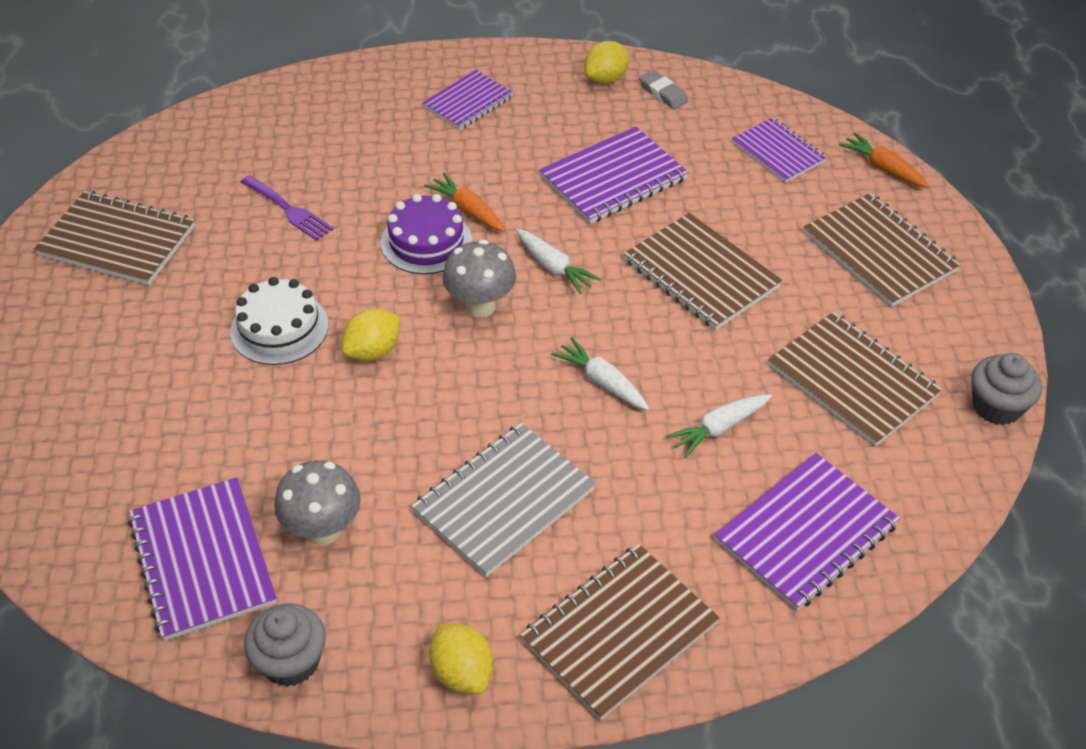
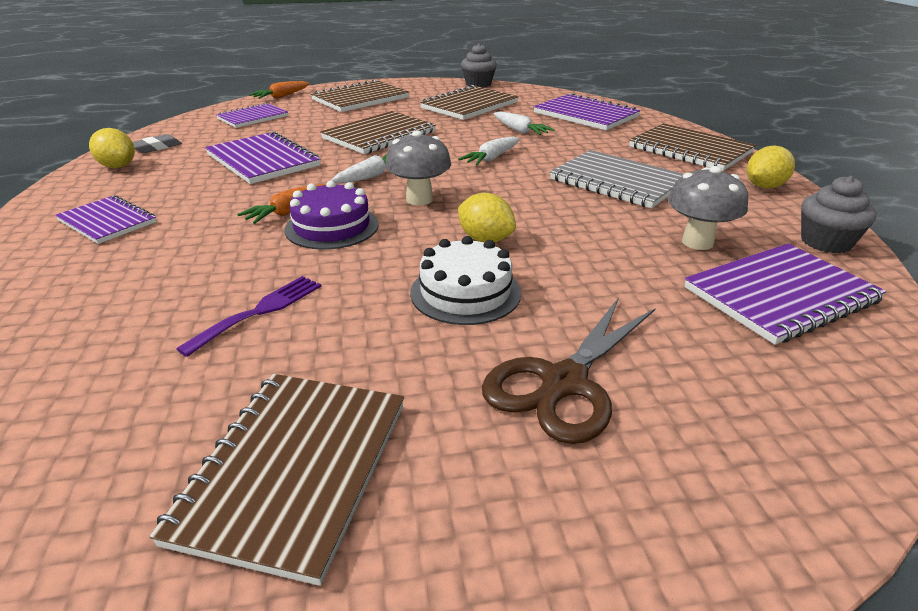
camera: 95 degrees left, 15 degrees down
none -> brown scissors [482,298,656,444]

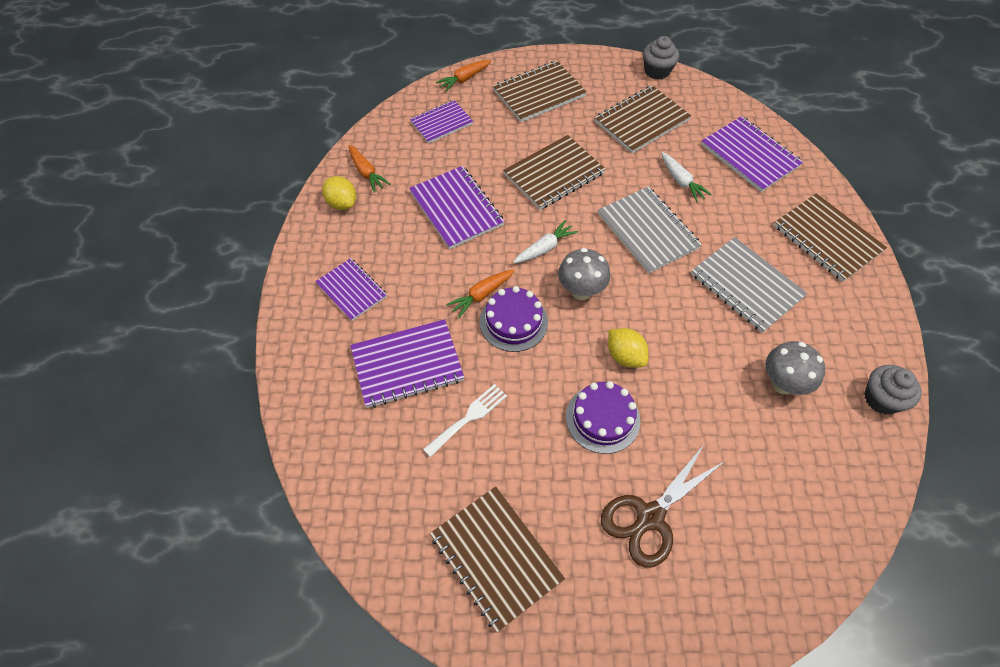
camera: 10 degrees right, 25 degrees up
grey eraser [133,134,182,153] -> orange carrot [349,145,390,192]
brown notebook [149,374,404,586] -> brown notebook turned 60 degrees counterclockwise [430,487,565,632]
purple fork [176,276,321,357] -> white fork [423,384,507,457]
white cake [410,236,521,325] -> purple cake [566,381,640,454]
white carrot [458,137,520,165] -> grey notebook [598,186,702,273]
purple notebook [684,243,886,345] -> purple notebook moved to [350,319,465,408]
yellow lemon [747,146,795,189] -> none

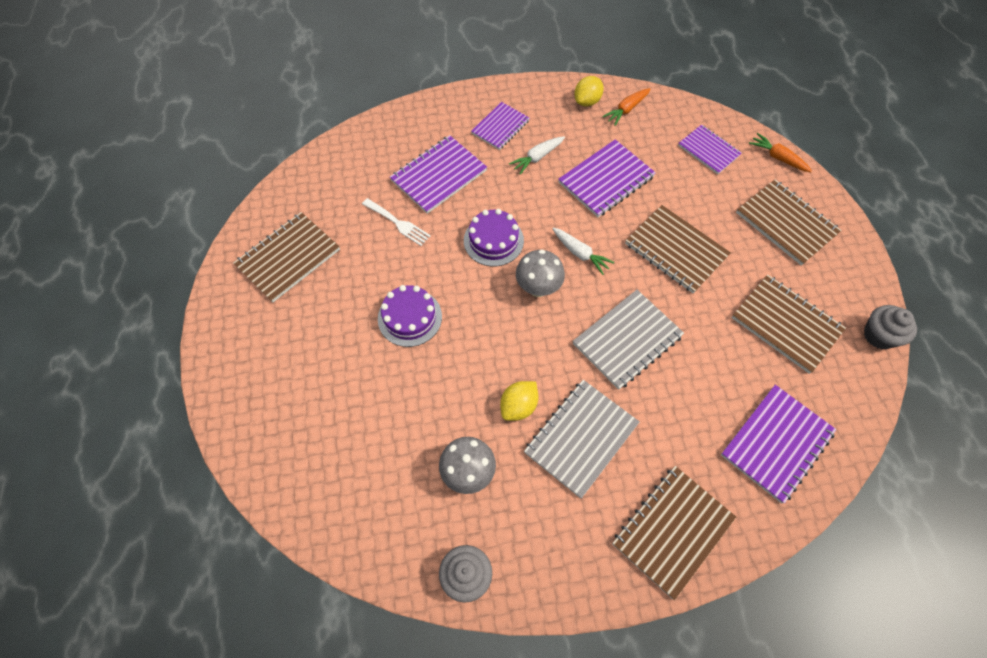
camera: 80 degrees right, 5 degrees up
purple notebook [350,319,465,408] -> purple notebook turned 75 degrees clockwise [390,135,487,214]
orange carrot [446,269,515,318] -> none
brown scissors [601,445,725,567] -> none
yellow lemon [608,328,649,368] -> yellow lemon moved to [500,381,539,421]
white carrot [661,152,712,202] -> white carrot moved to [509,136,565,175]

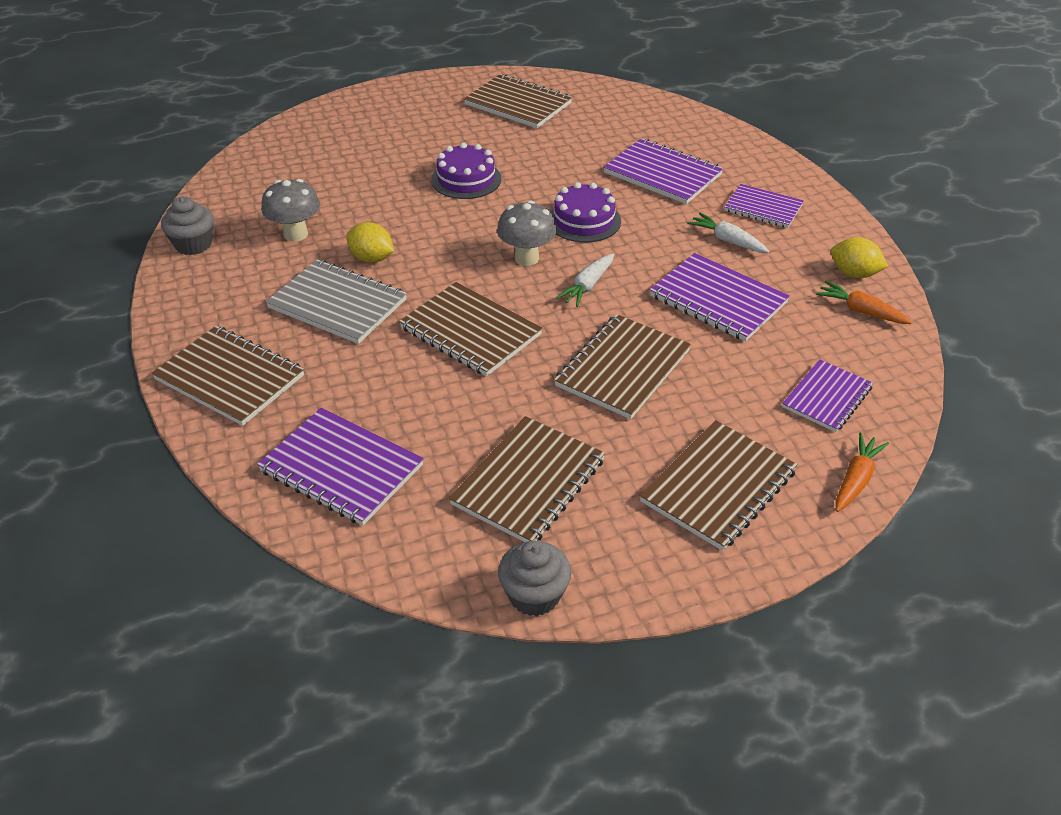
camera: 80 degrees right, 20 degrees down
white fork [362,198,431,246] -> none
grey notebook [573,290,684,390] -> brown notebook [399,282,542,377]

